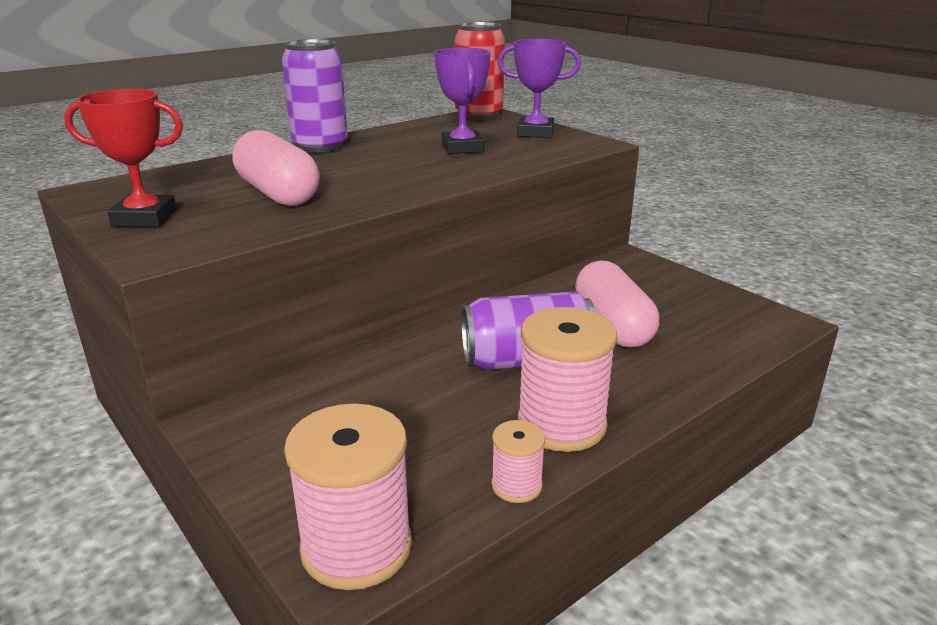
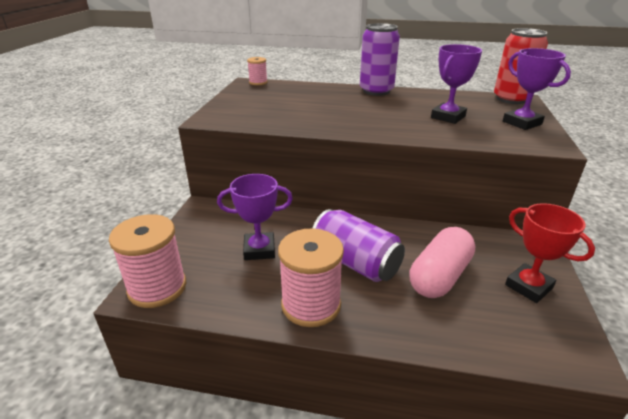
camera: 50 degrees right, 5 degrees up
red trophy [64,89,183,227] -> red trophy moved to [505,203,595,303]
pink capsule [232,130,320,206] -> none
pink spool [491,420,545,503] -> pink spool moved to [247,57,268,85]
none -> purple trophy [217,174,293,260]

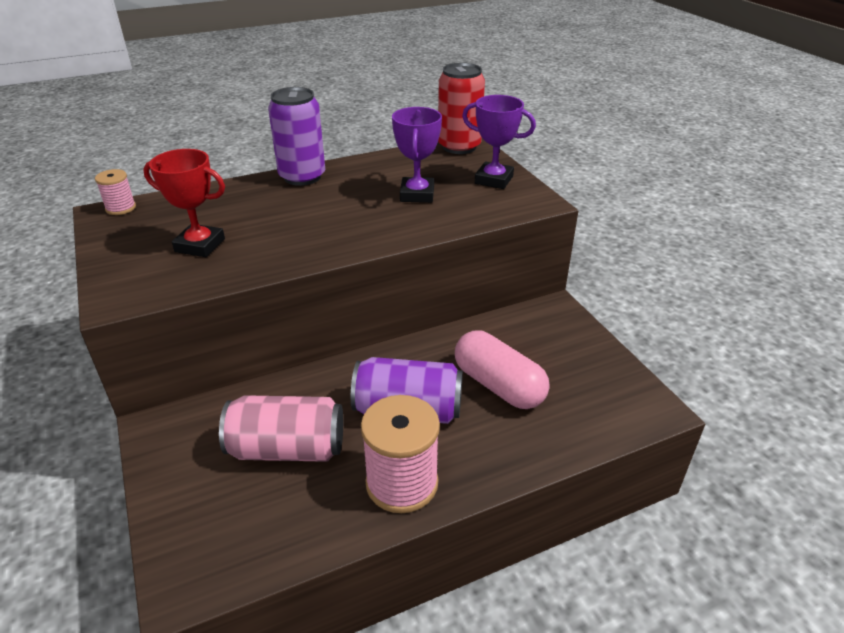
camera: 35 degrees left, 5 degrees up
pink spool [109,214,186,308] -> none
purple trophy [217,174,293,260] -> pink can [219,395,343,462]
pink capsule [410,227,475,298] -> pink capsule turned 45 degrees counterclockwise [455,331,550,409]
red trophy [505,203,595,303] -> red trophy moved to [143,149,225,257]

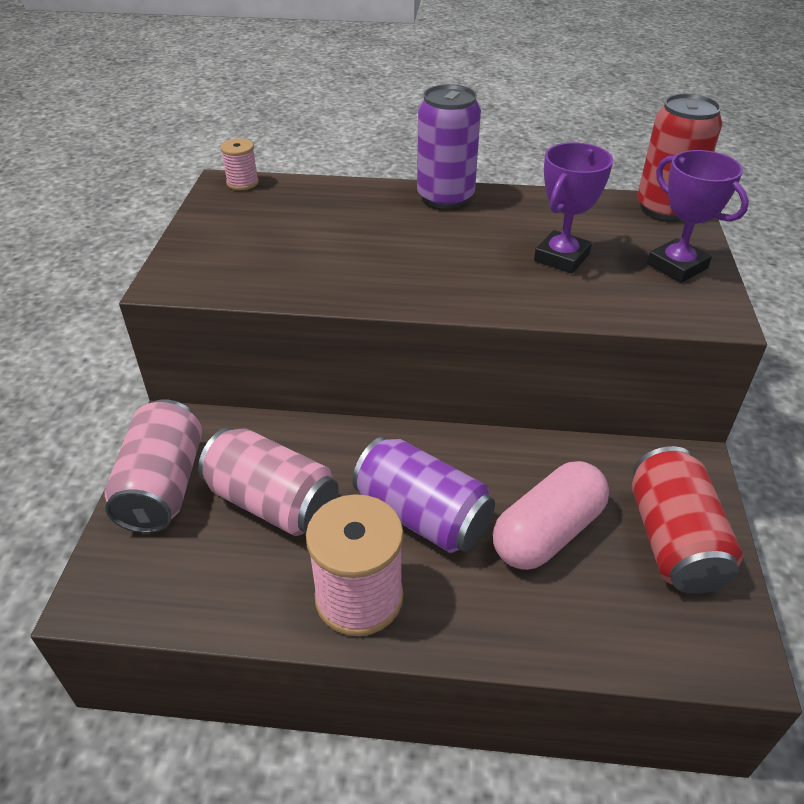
camera: 30 degrees right, 5 degrees up
red trophy [143,149,225,257] -> none
pink capsule [455,331,550,409] -> pink capsule turned 60 degrees clockwise [493,461,609,570]
none -> pink can [105,399,202,533]
none -> red can [632,446,743,594]

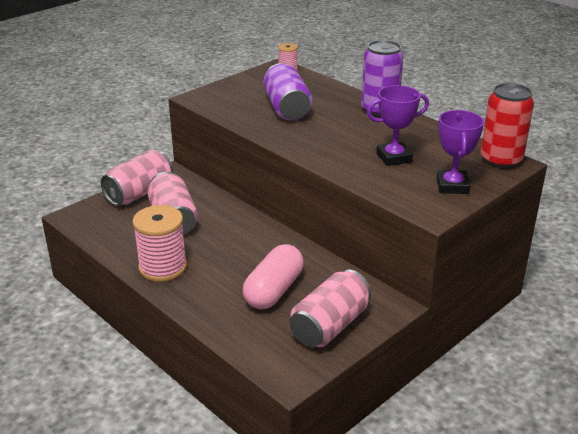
camera: 40 degrees right, 10 degrees down
purple can [352,437,495,553] -> purple can moved to [263,63,313,121]
pink capsule [493,461,609,570] -> pink capsule turned 60 degrees counterclockwise [243,244,304,309]
red can [632,446,743,594] -> pink can [290,270,371,347]

